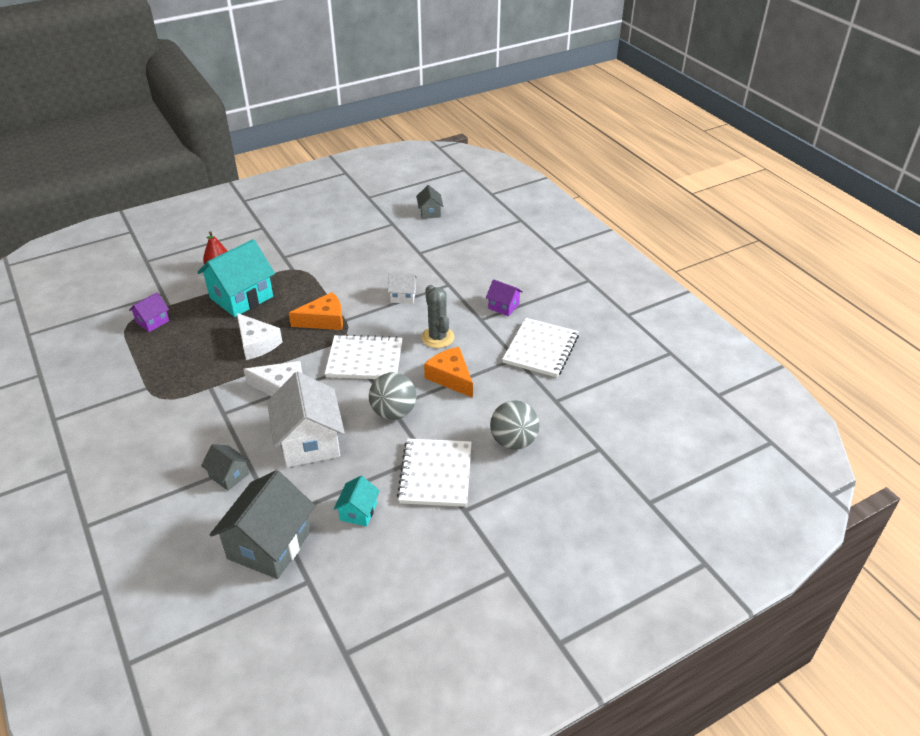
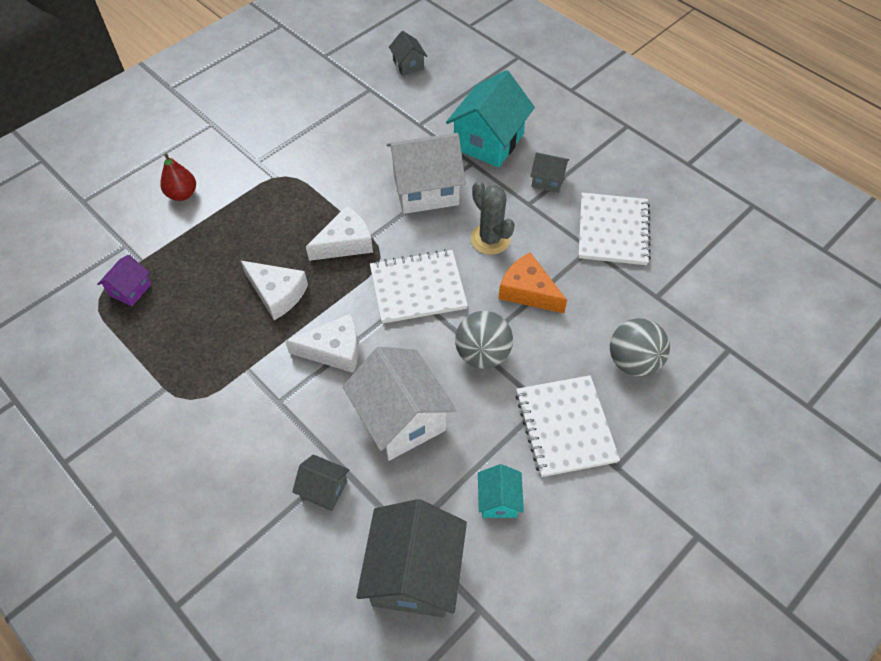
camera: 15 degrees left, 15 degrees up
turquoise house [197,239,275,317] -> turquoise house moved to [446,70,535,167]
orange cheese [289,292,343,330] -> white cheese [306,206,373,261]
white house [388,273,417,303] -> white house [387,133,466,214], size x2.01
purple house [486,279,523,316] -> grey house [530,152,569,193]

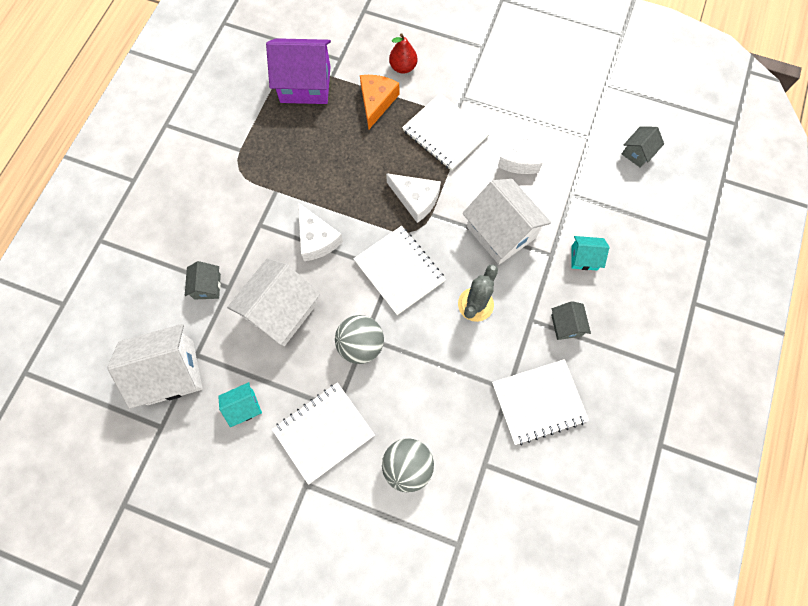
camera: 65 degrees right, 15 degrees up
purple house [97,255,151,306] -> purple house [266,38,331,104], size x2.01
white cheese [240,260,308,320] -> white cheese moved to [498,118,543,174]
grey house [356,499,467,617] -> white house [108,324,202,409]
turquoise house [446,70,535,167] -> turquoise house [571,236,609,271], size x0.50
orange cheese [498,252,567,313] -> orange cheese moved to [360,75,399,129]
none -> white notebook [402,93,490,171]

